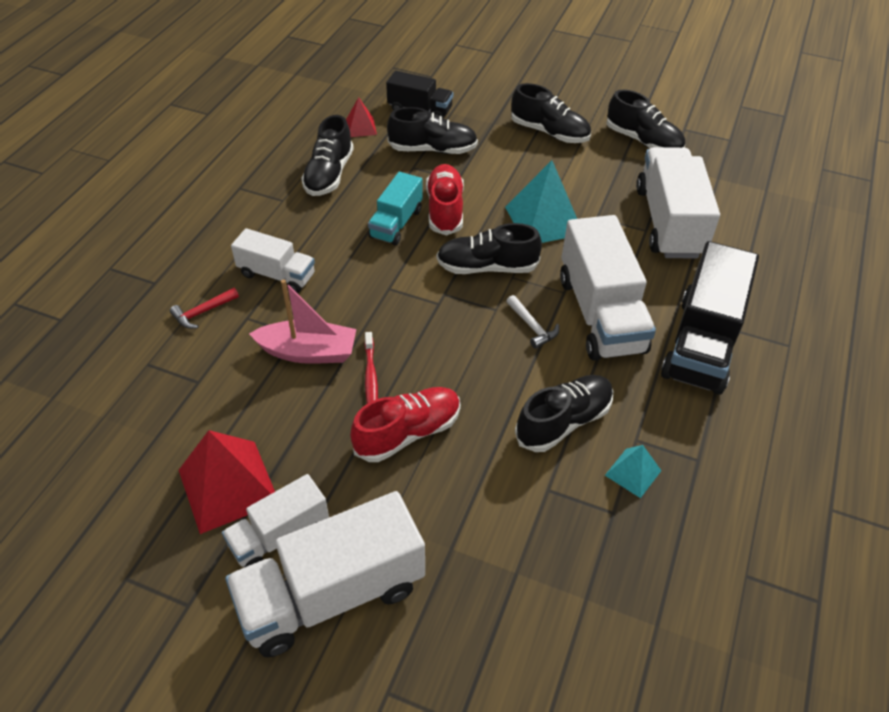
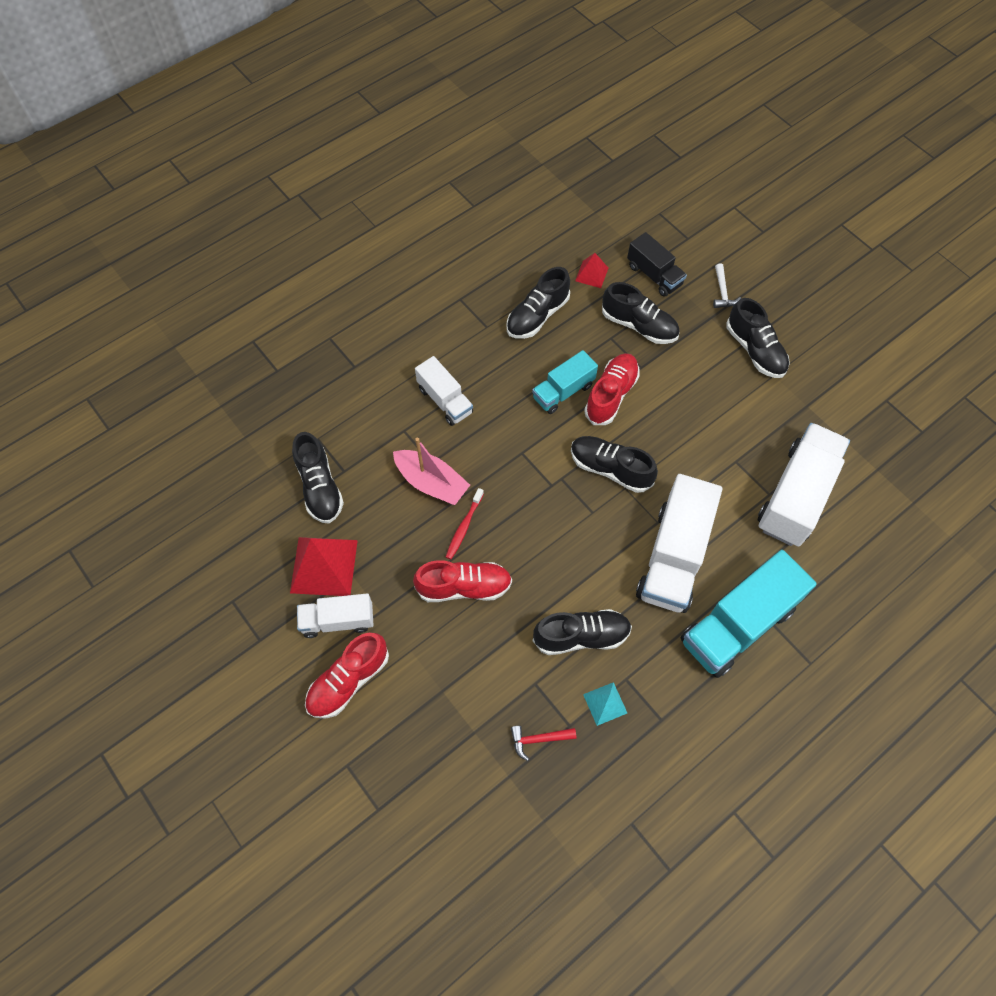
camera: 30 degrees right, 15 degrees up
red hammer [170,287,239,329] -> red hammer moved to [511,726,576,761]
white truck [225,491,425,657] -> red shoe [305,633,389,718]
turquoise pyramid [505,160,577,243] -> none
white hammer [506,295,559,349] -> white hammer moved to [713,264,741,308]
black shoe [606,89,685,149] -> black shoe moved to [292,432,344,524]
black truck [661,241,759,395] -> turquoise truck [681,550,817,678]

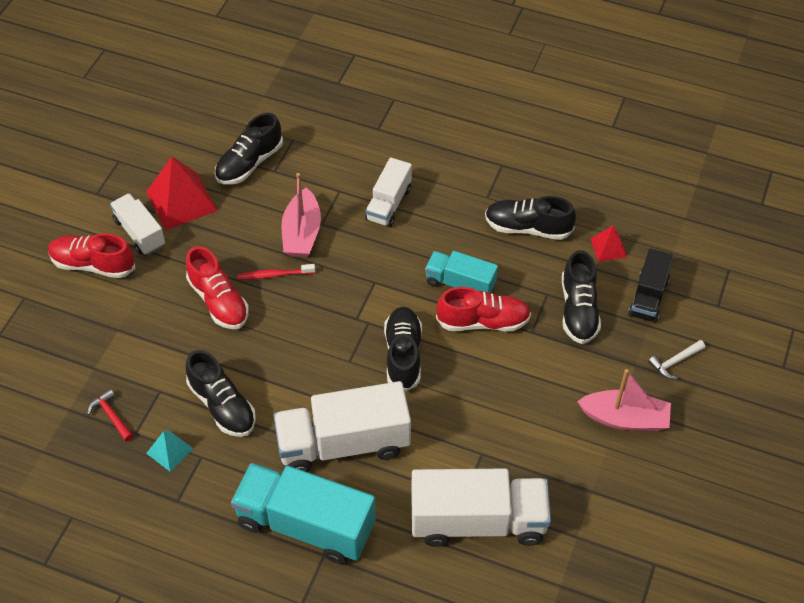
camera: 60 degrees right, 10 degrees down
black shoe [726,298,790,378] -> pink boat [577,369,671,431]

